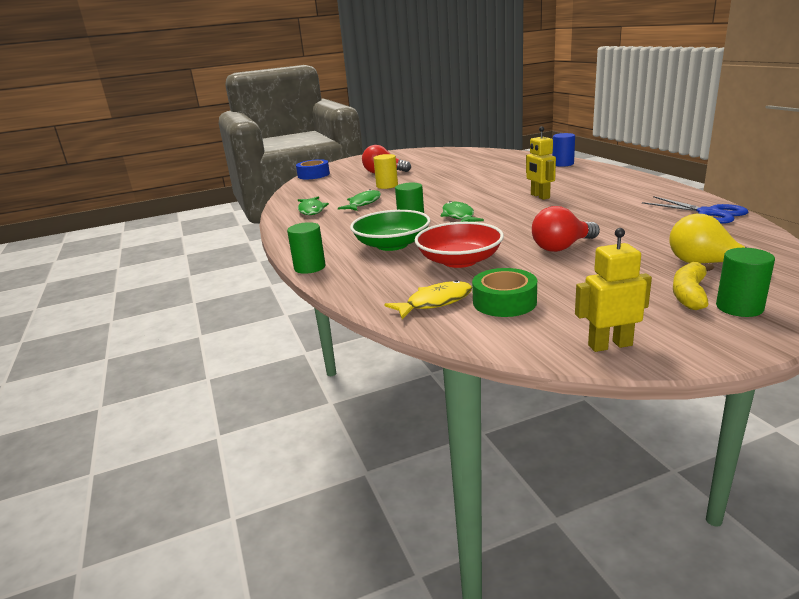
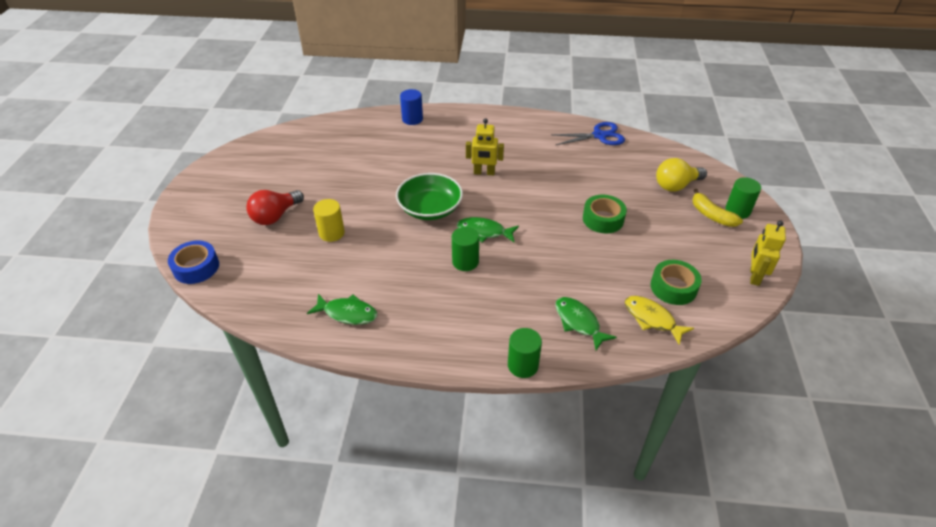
camera: 65 degrees left, 20 degrees up
green fish [338,189,381,211] -> green fish moved to [555,297,617,350]
green bowl [350,210,430,251] -> green bowl moved to [396,173,463,220]
yellow fish [384,280,472,319] -> yellow fish turned 45 degrees counterclockwise [625,296,694,345]
red bowl [415,222,504,268] -> none
red light bulb [532,206,600,252] -> green tape [583,195,627,234]

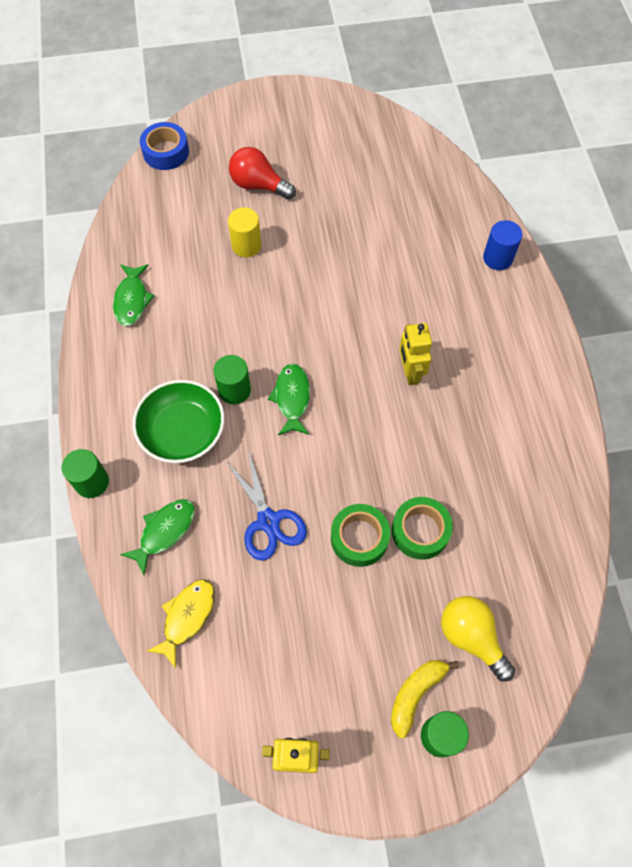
camera: 75 degrees right, 20 degrees up
green bowl [396,173,463,220] -> green bowl moved to [132,380,225,463]
blue scissors [551,122,625,145] -> blue scissors moved to [226,449,307,560]
green tape [651,260,702,305] -> green tape moved to [392,497,453,560]

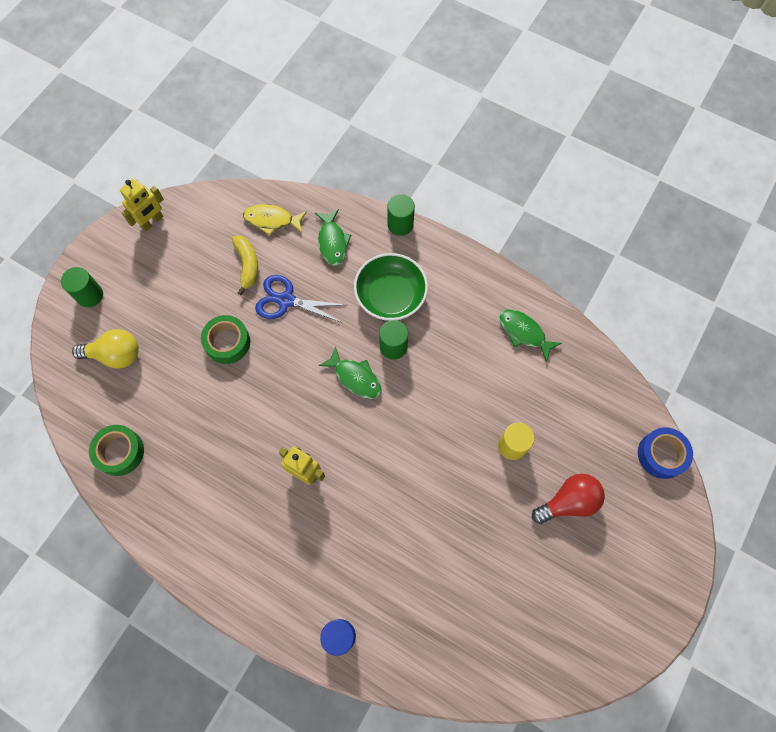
camera: 130 degrees right, 5 degrees up
yellow fish [146,579,215,668] -> yellow fish turned 120 degrees clockwise [243,204,307,236]
yellow banana [391,660,459,738] -> yellow banana moved to [232,235,258,295]
green tape [392,497,453,560] -> green tape moved to [89,425,144,476]

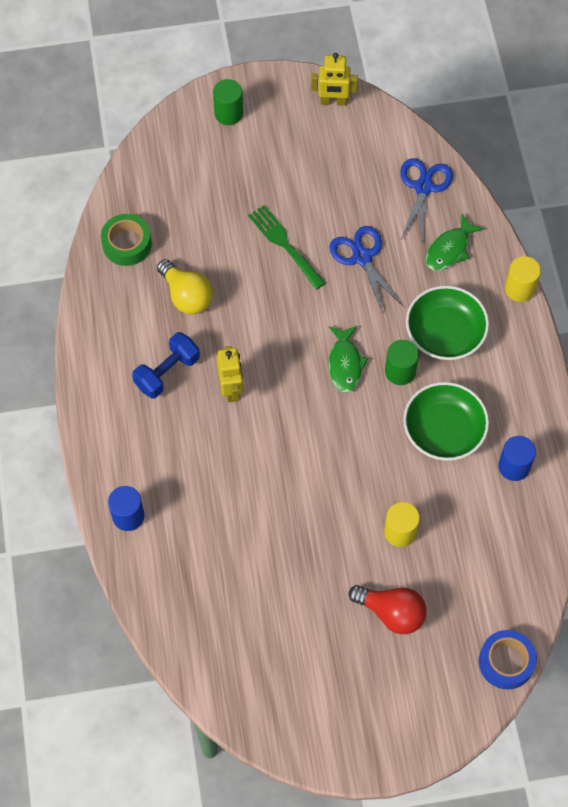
camera: 50 degrees right, 5 degrees down
yellow light bulb [72,329,139,369] -> yellow light bulb moved to [157,259,213,314]
green tape [201,315,250,364] -> green fork [248,205,326,290]
yellow banana [232,235,258,295] -> none
yellow fish [243,204,307,236] -> blue scissors [400,158,453,245]
green cylinder [388,194,415,236] -> yellow cylinder [505,256,541,302]
green fish [499,309,562,362] -> blue cylinder [498,436,536,481]
none -> blue dumbbell [132,332,200,398]
none -> green bowl [403,382,489,461]

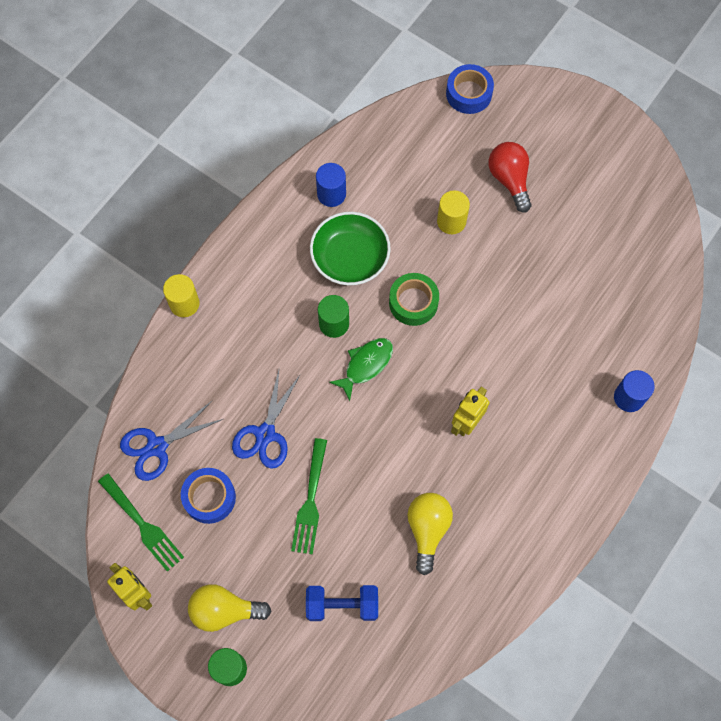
camera: 135 degrees left, 5 degrees up
green tape [101,214,152,266] -> green tape moved to [389,273,439,326]
blue dumbbell [132,332,200,398] -> blue dumbbell moved to [306,585,378,621]
green bowl [406,286,489,360] -> none
green fish [426,214,484,271] -> none
none -> green fork [98,473,184,572]
none -> blue tape [181,468,236,524]
none -> yellow light bulb [188,584,272,632]

